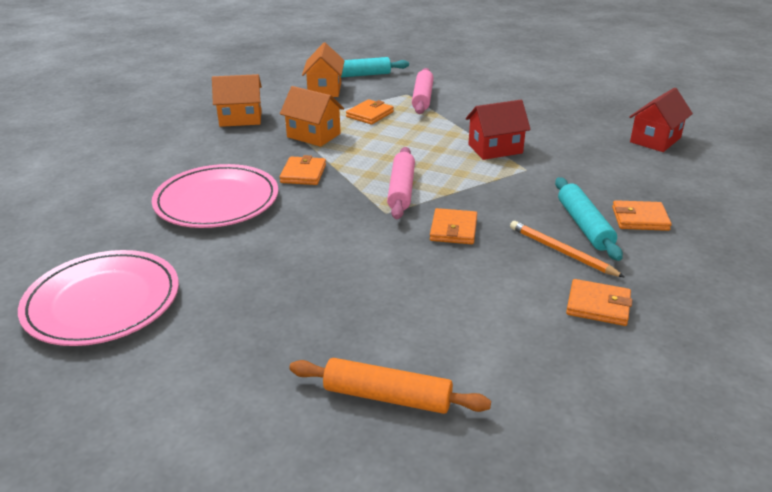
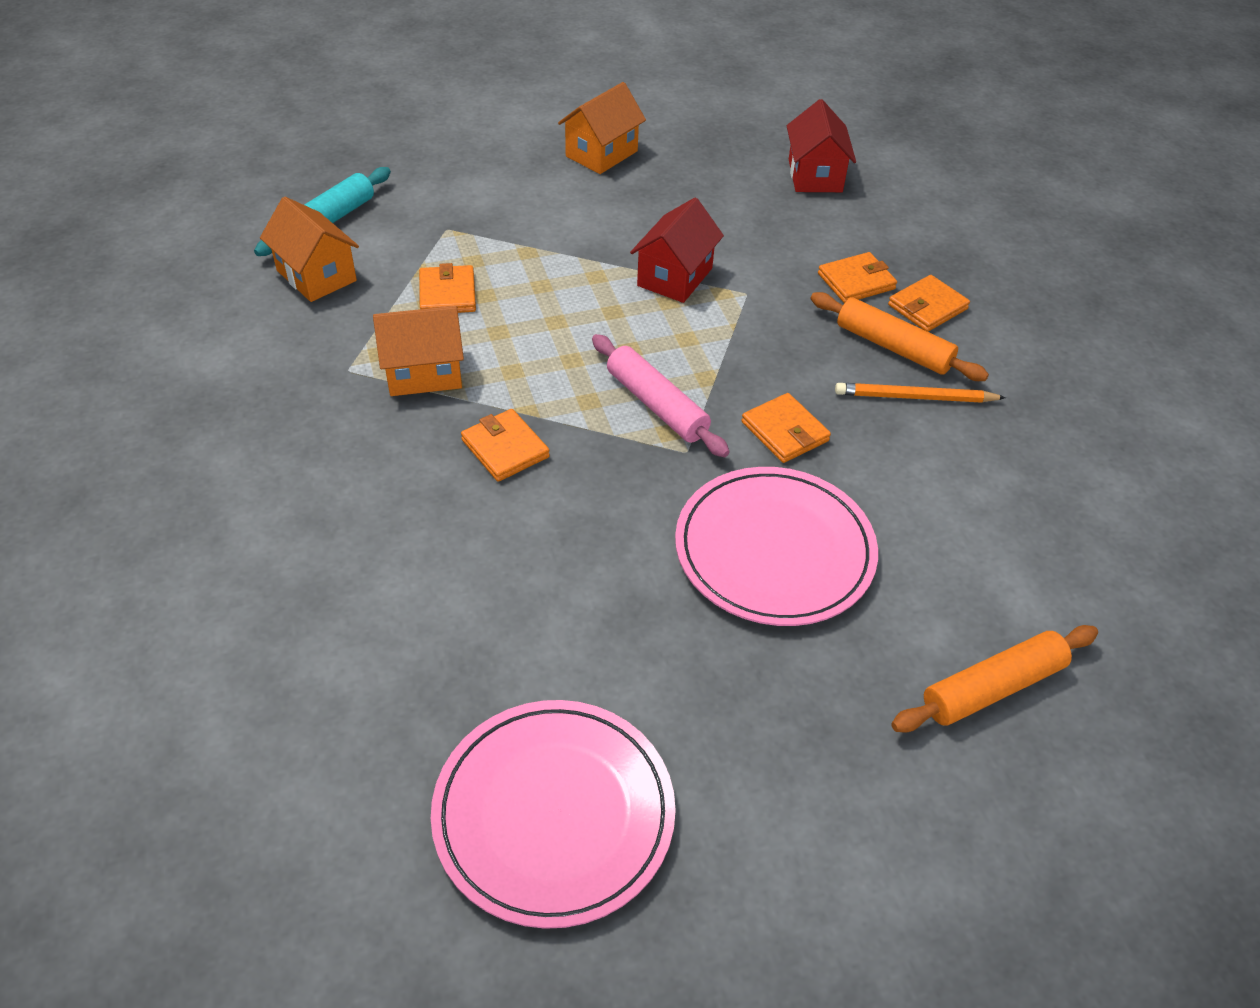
camera: 45 degrees left, 15 degrees up
pink plate [152,164,278,228] -> pink plate moved to [675,467,878,626]
orange house [212,74,262,127] -> orange house moved to [558,82,646,174]
pink rolling pin [412,68,434,114] -> none
turquoise rolling pin [555,177,623,261] -> orange rolling pin [810,292,989,381]
orange wallet [566,279,632,326] -> orange wallet moved to [818,252,897,303]

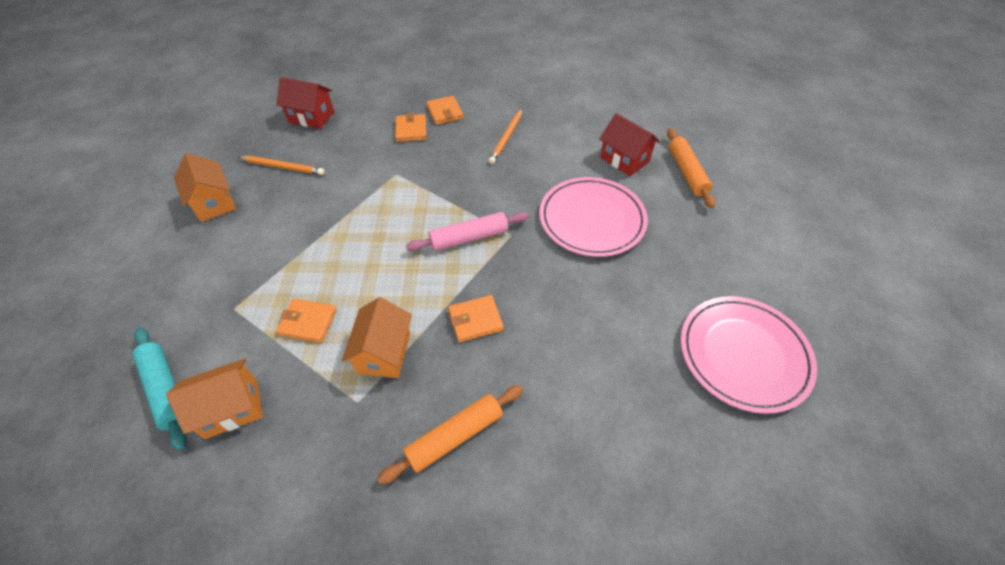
camera: 70 degrees left, 5 degrees up
red house [630,198,724,303] -> red house moved to [599,113,660,176]
orange wallet [741,393,831,463] -> none
orange rolling pin [810,292,989,381] -> orange rolling pin moved to [377,385,523,484]
none -> orange pencil [238,156,325,175]

